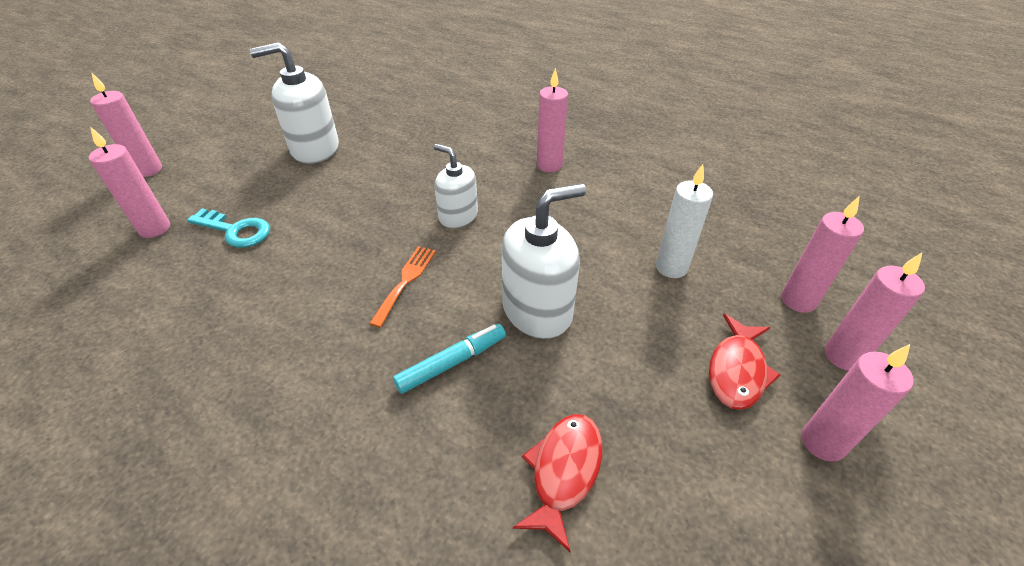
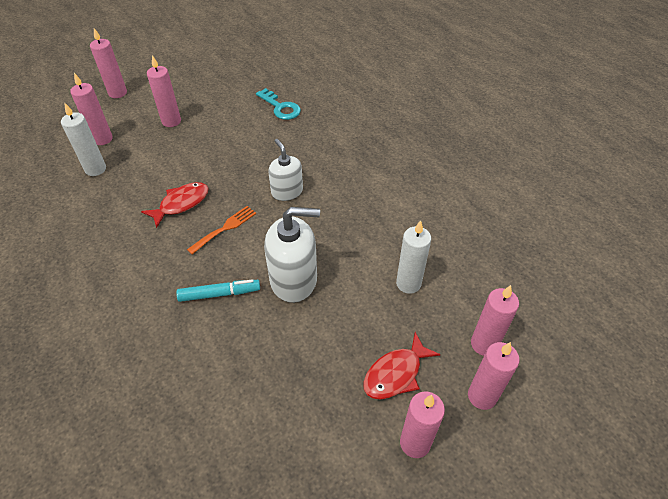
camera: 25 degrees right, 5 degrees up
turquoise key [187,208,270,248] -> turquoise key moved to [256,88,301,120]
white soap dispenser [250,42,339,164] -> none
red fish [513,414,603,552] -> red fish moved to [141,182,209,228]
pink candle [537,68,568,172] -> pink candle moved to [147,55,181,127]
none -> white candle [61,103,106,176]

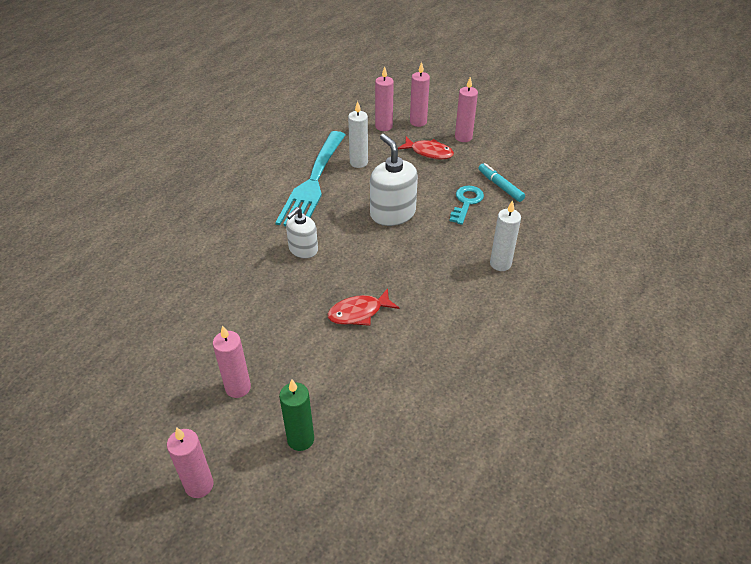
camera: 115 degrees left, 5 degrees down
white candle [61,103,106,176] -> white candle moved to [490,200,521,271]
pink candle [70,73,113,145] -> green candle [279,379,314,451]
red fish [141,182,209,228] -> red fish turned 45 degrees counterclockwise [327,288,399,326]
turquoise marker [176,279,260,302] -> turquoise marker moved to [478,163,525,202]
orange fork [187,206,256,255] -> none
turquoise key [256,88,301,120] -> turquoise key moved to [450,186,484,225]
none -> turquoise fork [275,131,345,226]

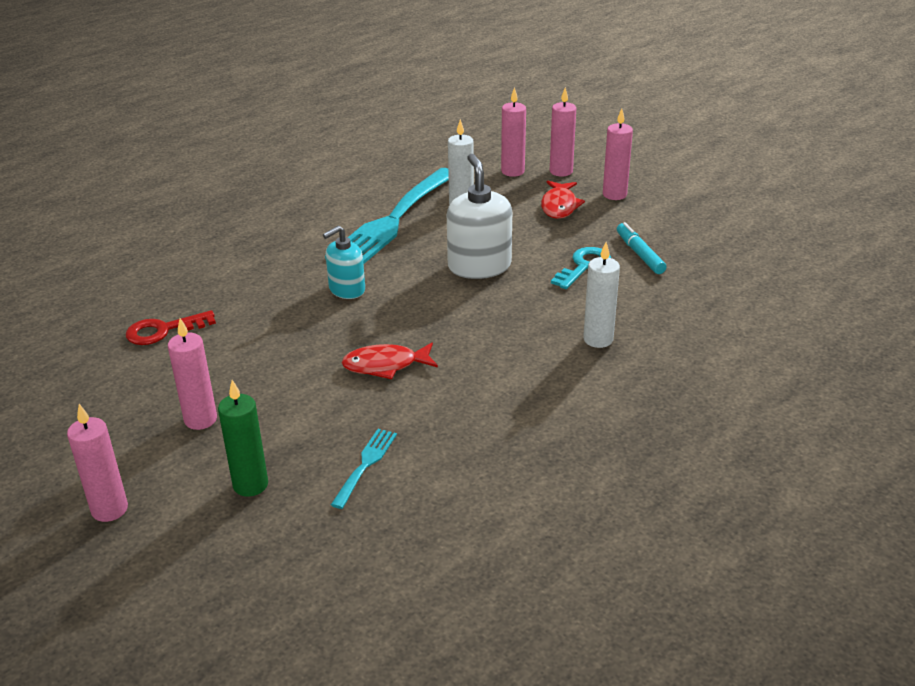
camera: 15 degrees right, 10 degrees down
white soap dispenser [286,207,318,258] -> turquoise soap dispenser [323,226,365,299]
red fish [398,137,454,160] -> red fish turned 60 degrees clockwise [541,180,585,219]
none -> red key [126,310,216,345]
none -> turquoise fork [331,429,397,509]

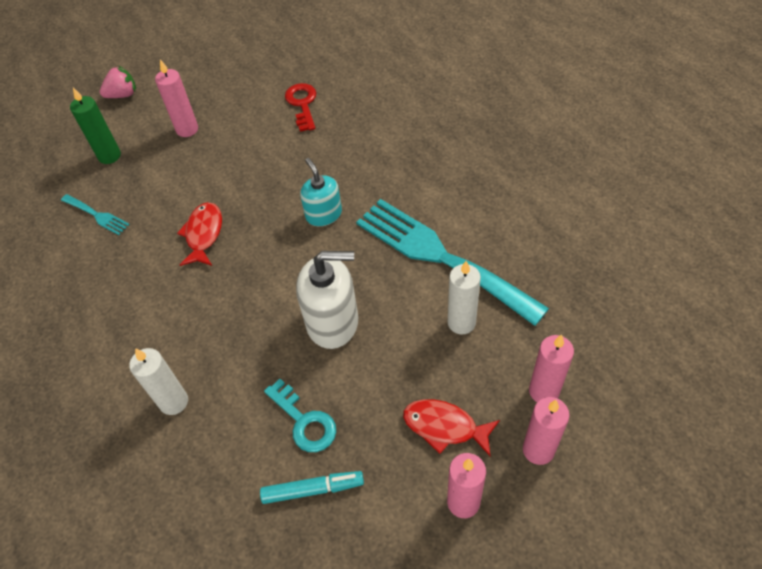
camera: 105 degrees right, 20 degrees up
pink candle [67,404,128,522] -> pink strawberry [100,66,136,98]

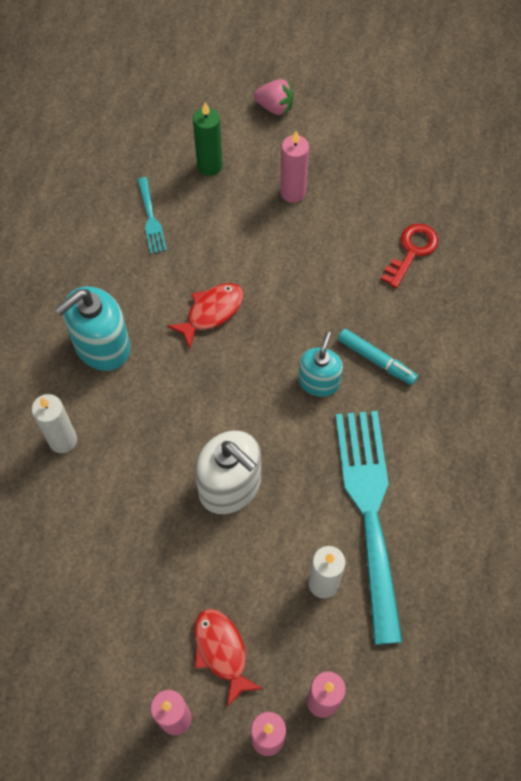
camera: 40 degrees right, 10 degrees up
turquoise marker [260,471,364,504] -> turquoise marker moved to [338,329,418,385]
turquoise key [264,379,336,452] -> none
none -> turquoise soap dispenser [55,286,130,371]

